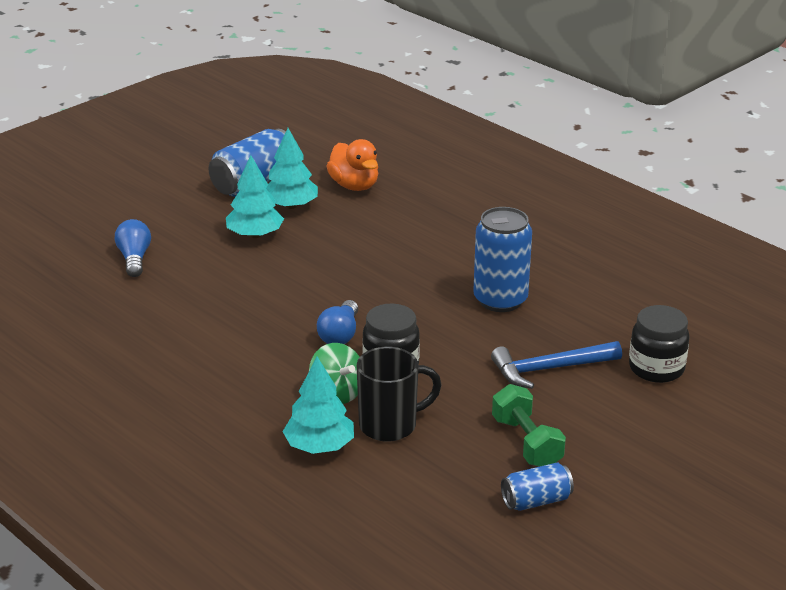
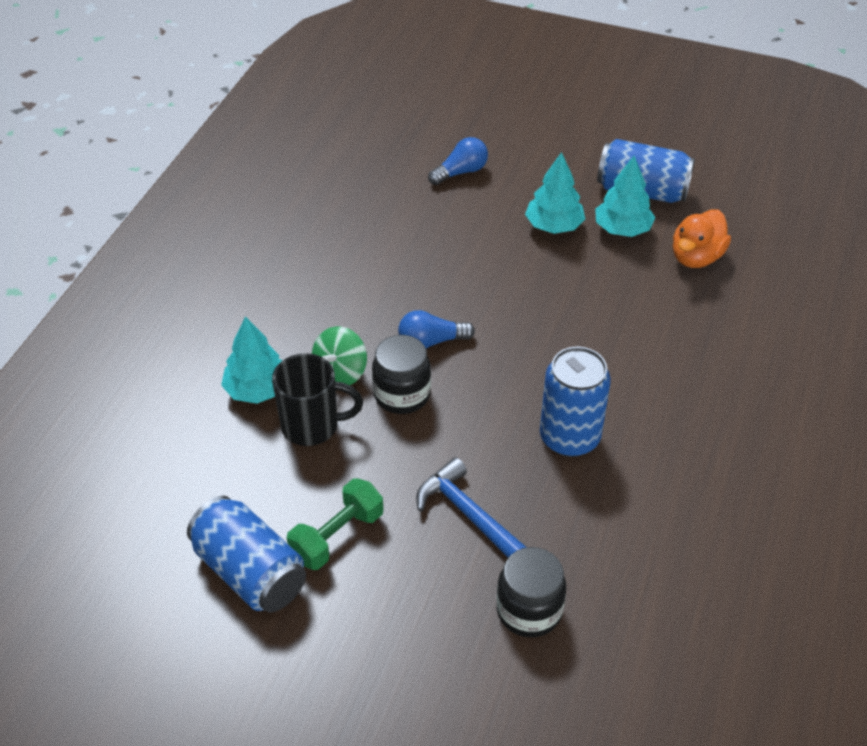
camera: 65 degrees right, 15 degrees up
black mug [357,347,442,442] -> black mug turned 45 degrees counterclockwise [272,353,363,446]
blue can [501,463,574,511] -> blue can [187,496,306,612], size x1.74

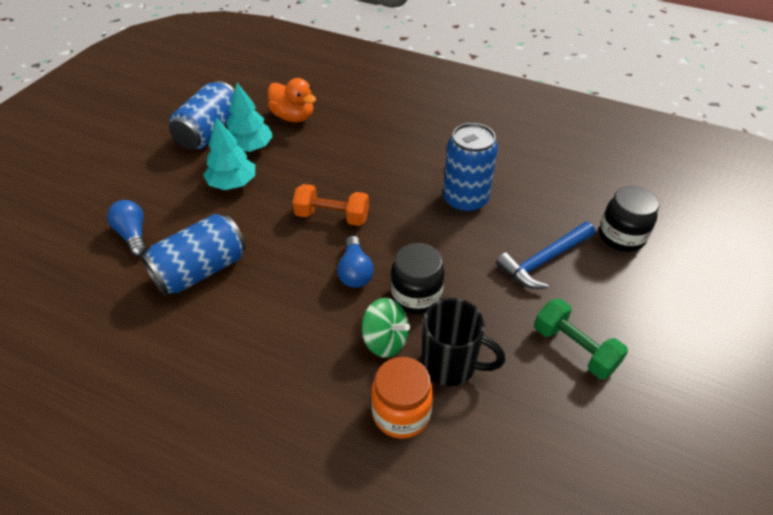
camera: 85 degrees left, 0 degrees up
blue can [187,496,306,612] -> blue can moved to [141,214,246,296]
turquoise tree [221,316,283,404] -> orange jar [371,357,434,439]
black mug [272,353,363,446] -> black mug turned 105 degrees clockwise [422,298,505,386]
none -> orange dumbbell [292,184,369,226]

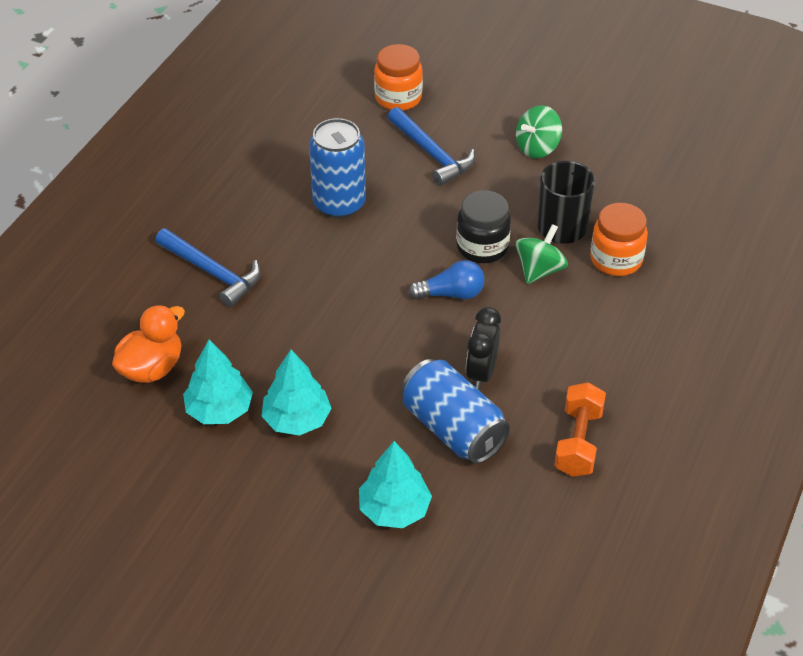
camera: 90 degrees left, 0 degrees up
blue light bulb [107,200,147,257] -> turquoise tree [359,441,432,528]
blue can [169,81,235,150] -> none
orange dumbbell [292,184,369,226] -> orange dumbbell moved to [554,382,606,477]
green dumbbell [534,299,628,379] -> green spinning top [516,105,562,158]
black jar [599,186,659,252] -> orange jar [374,44,423,111]
none -> blue hammer [155,229,261,307]
none -> black clock [466,307,501,390]

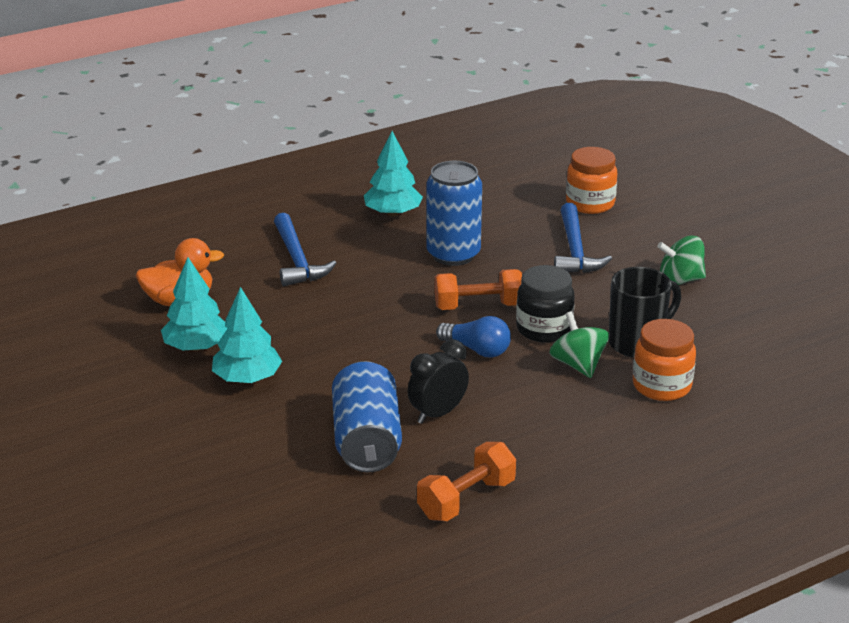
camera: 35 degrees right, 15 degrees down
turquoise tree [359,441,432,528] -> turquoise tree moved to [364,131,423,217]
green spinning top [515,224,568,284] -> green spinning top turned 90 degrees counterclockwise [549,311,609,378]
none -> orange dumbbell [434,269,522,310]

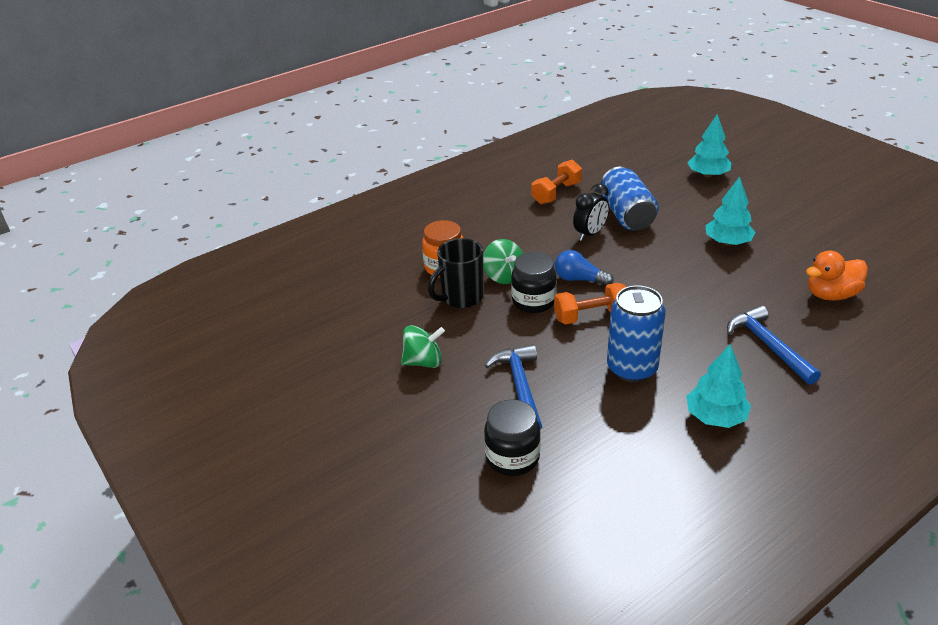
camera: 175 degrees right, 5 degrees up
turquoise tree [161,257,228,351] -> turquoise tree moved to [687,114,731,178]
orange jar [566,147,617,214] -> black jar [484,399,541,476]

